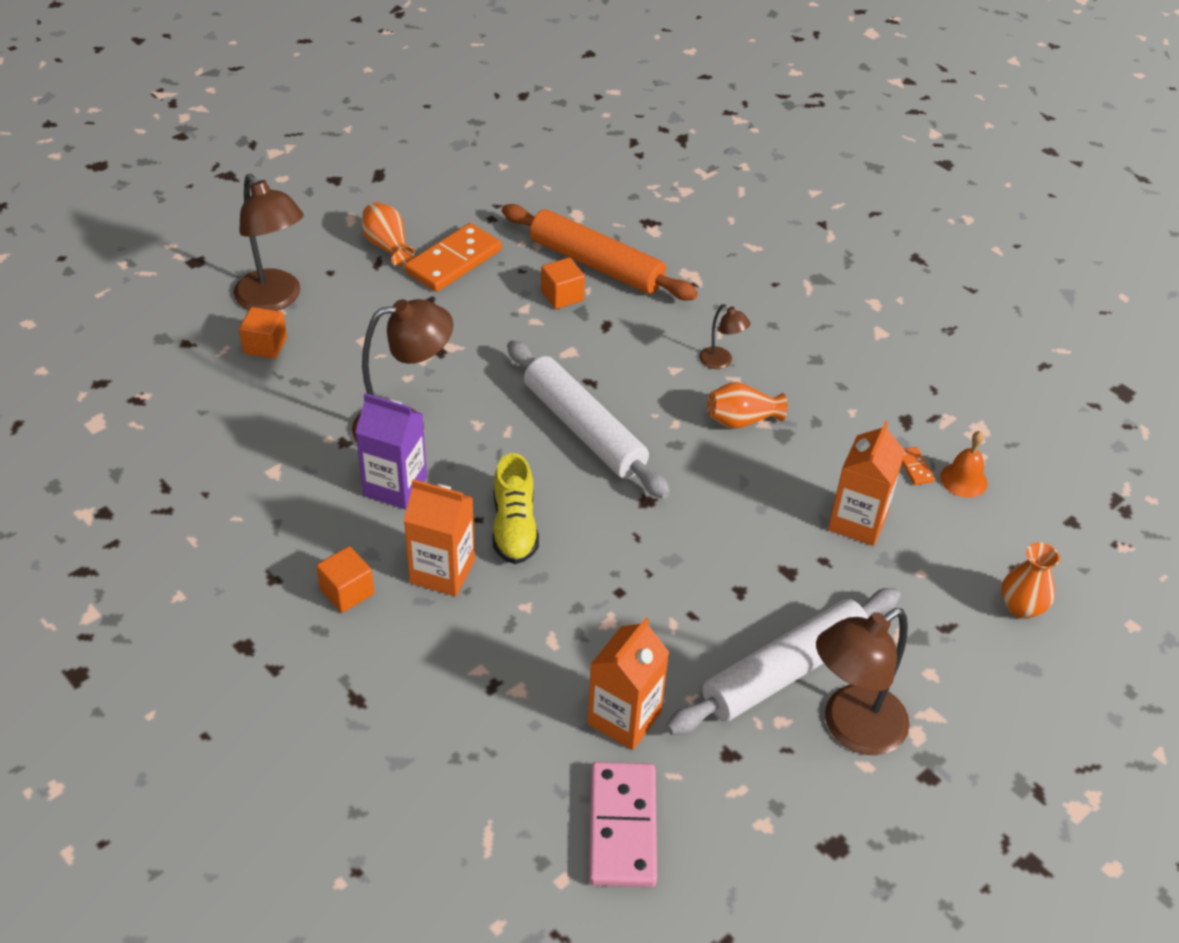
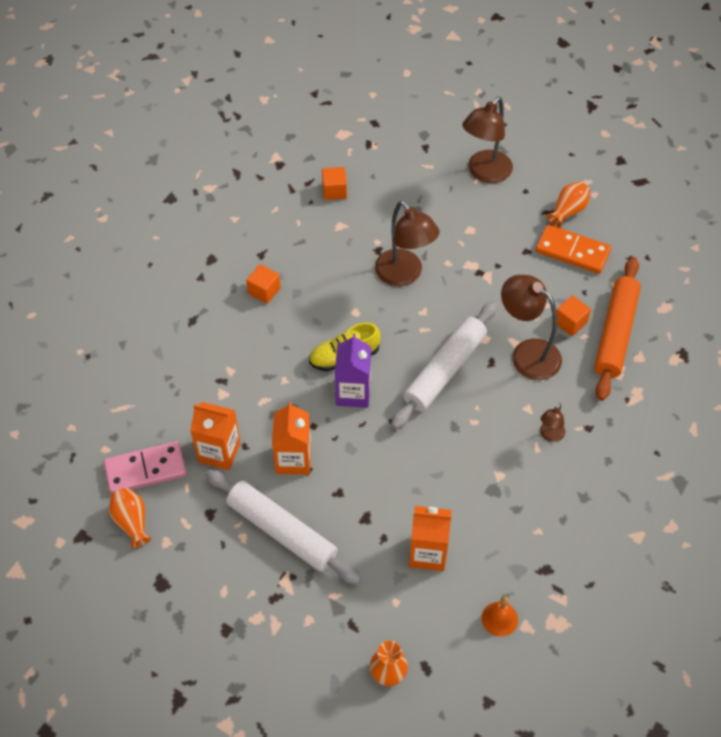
camera: 75 degrees right, 10 degrees up
orange cube [239,307,287,359] -> orange cube moved to [322,167,347,200]
purple carton [355,393,427,510] -> purple carton moved to [335,334,371,408]
orange carton [404,479,475,597] -> orange carton moved to [272,402,311,475]
orange vase [707,382,788,429] -> orange vase moved to [109,488,152,548]
brown lamp [816,608,910,755] -> brown lamp moved to [501,275,562,380]
orange domino [902,447,935,485] -> none

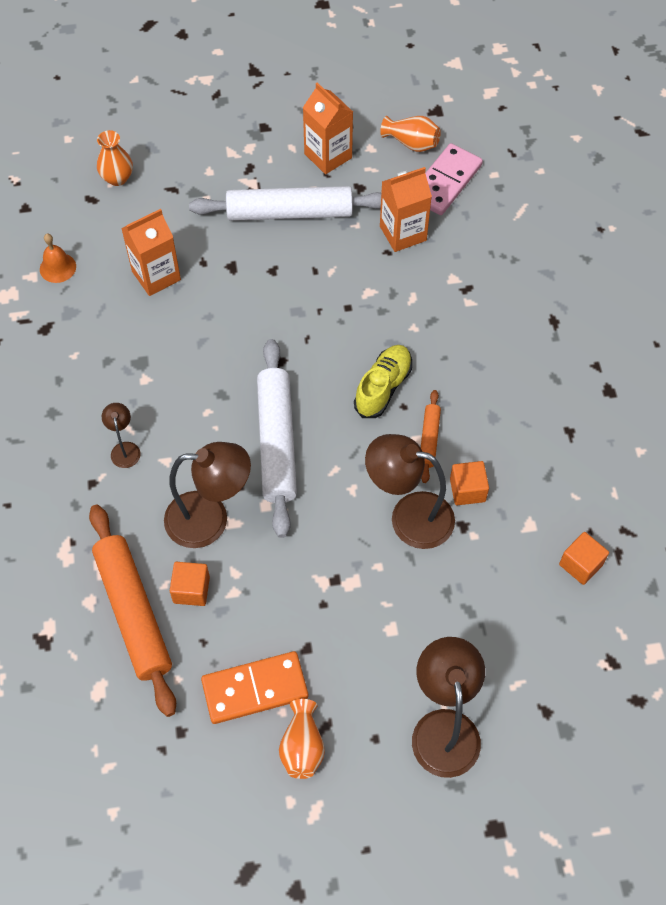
camera: 140 degrees right, 5 degrees up
orange cube [246,264,281,304] -> orange cube moved to [450,461,489,505]
orange carton [272,402,311,475] -> orange carton moved to [303,82,353,174]
purple carton [335,334,371,408] -> none
none -> orange rolling pin [421,390,441,483]

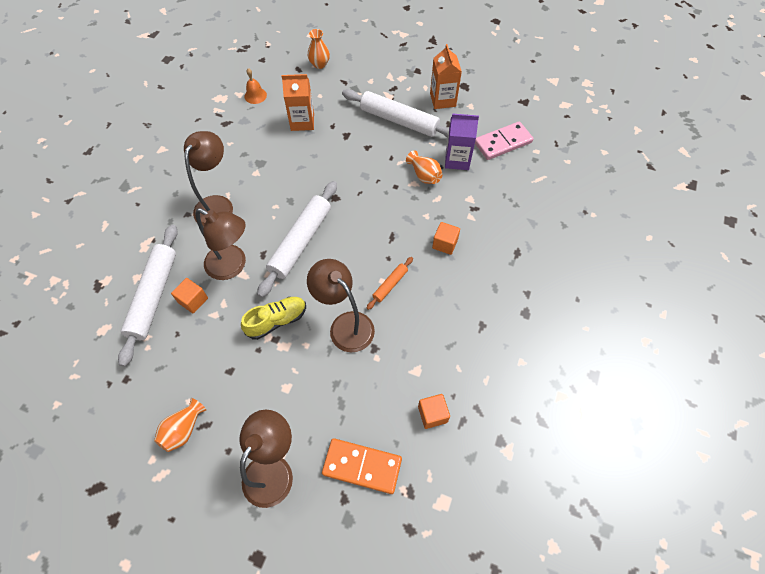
camera: 30 degrees right, 0 degrees up
orange rolling pin [89,505,176,717] -> white rolling pin [118,225,178,367]
brown lamp [102,403,141,468] -> brown lamp [184,131,233,227], size x2.06
orange domino [201,651,308,724] -> orange domino moved to [322,438,402,494]
yellow shoe [354,345,412,418] -> yellow shoe moved to [241,297,306,340]
orange vase [380,116,441,152] -> orange vase moved to [406,150,442,184]
orange carton [380,167,432,252] -> purple carton [445,113,479,170]
orange cube [450,461,489,505] -> orange cube moved to [432,222,460,255]

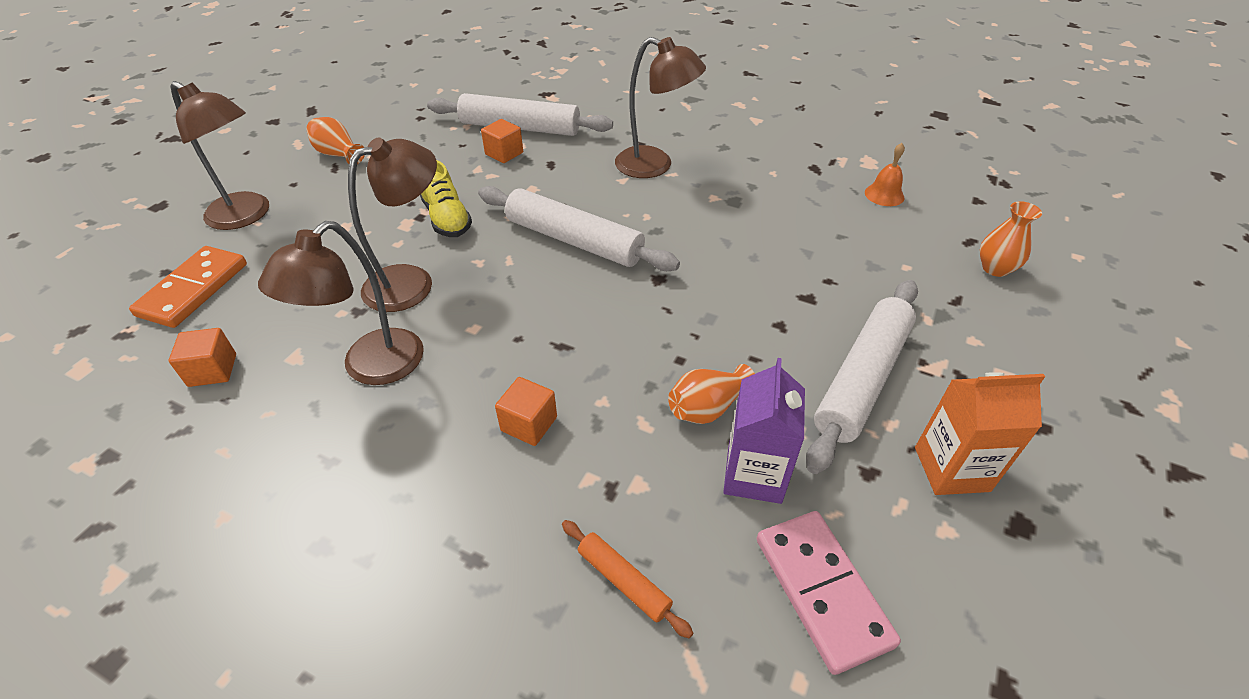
camera: 95 degrees right, 15 degrees down
brown lamp [195,208,246,280] -> brown lamp moved to [258,221,424,385]
orange carton [281,74,314,131] -> none
orange rolling pin [367,257,413,310] -> orange rolling pin moved to [562,520,693,639]

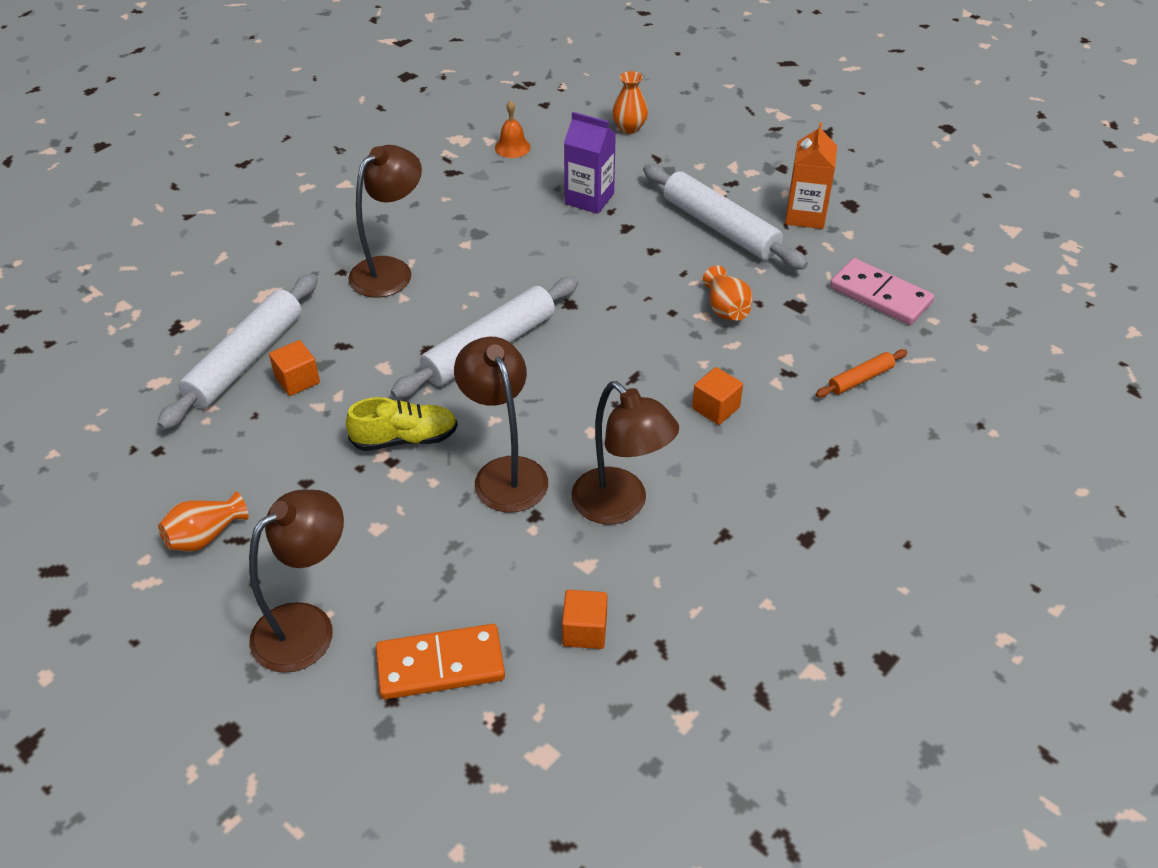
camera: 75 degrees left, 0 degrees up
orange domino [129,246,247,328] -> orange domino turned 45 degrees counterclockwise [376,624,505,699]
purple carton [723,358,805,504] -> purple carton moved to [564,112,616,214]
pink domino [757,511,901,675] -> pink domino turned 45 degrees clockwise [830,258,934,325]

